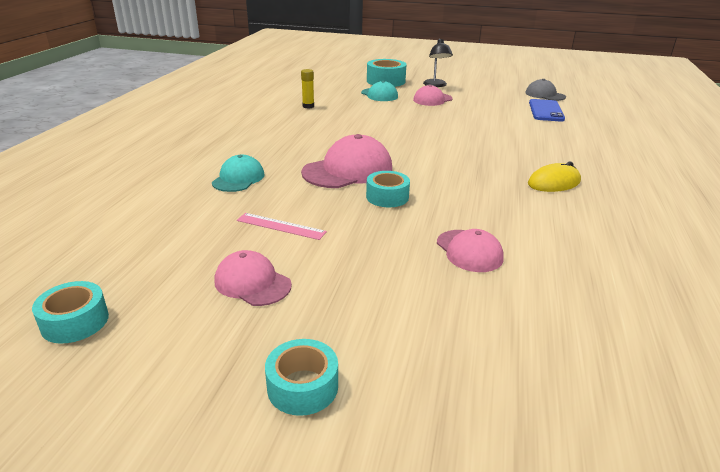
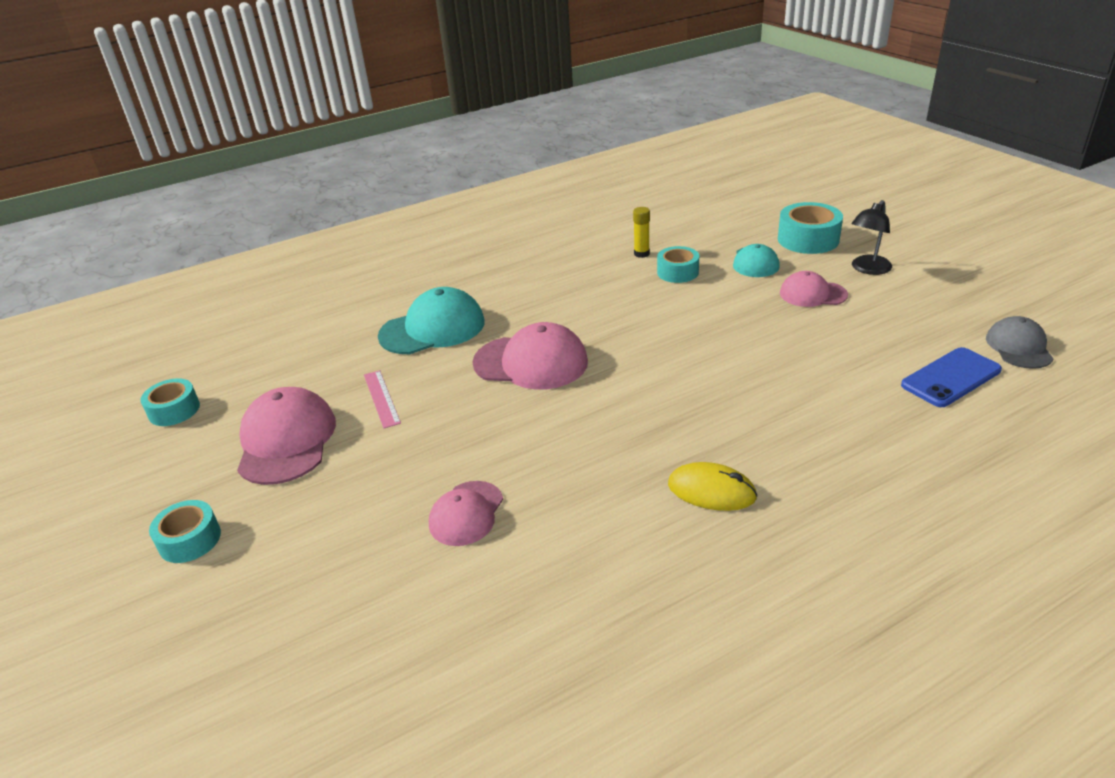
camera: 50 degrees right, 5 degrees up
turquoise cap [212,155,265,192] -> turquoise cap [378,287,484,354], size x1.64
pink cap [214,250,292,306] -> pink cap [237,387,336,485], size x1.64
turquoise tape [366,171,410,207] -> turquoise tape moved to [657,246,699,283]

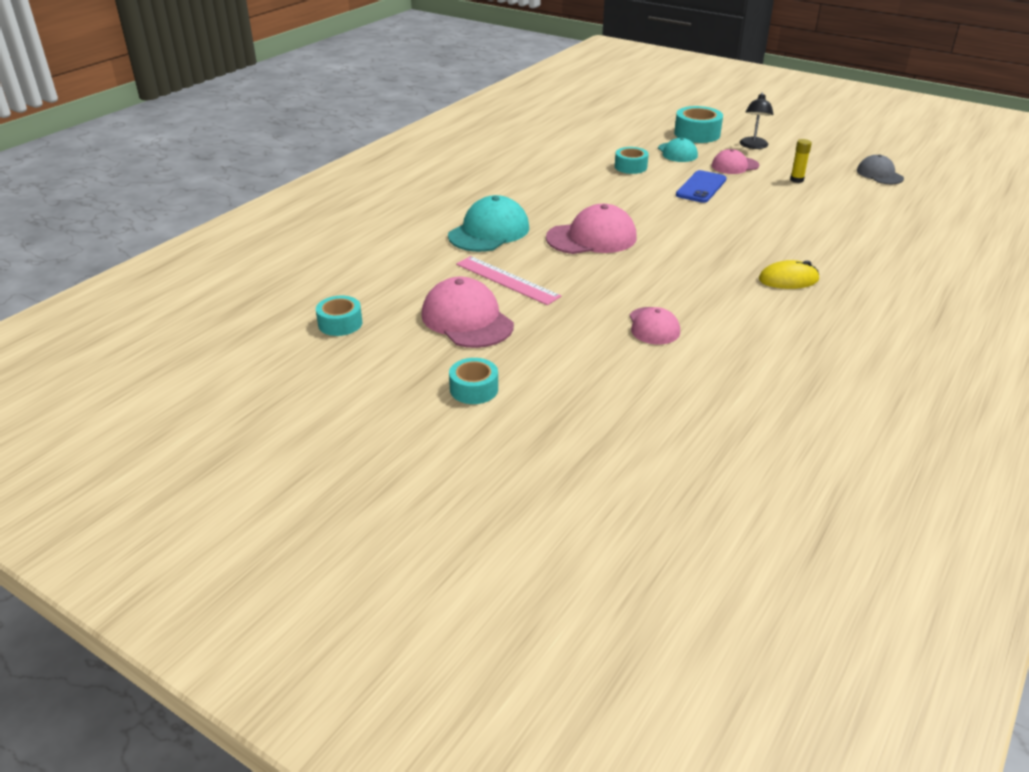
camera: 30 degrees left, 0 degrees up
pink ruler [364,370,401,429] -> pink ruler [456,256,561,305], size x1.52
yellow glue stick [633,207,650,258] -> yellow glue stick moved to [790,139,812,183]
blue phone [901,347,1002,407] -> blue phone moved to [676,170,727,203]

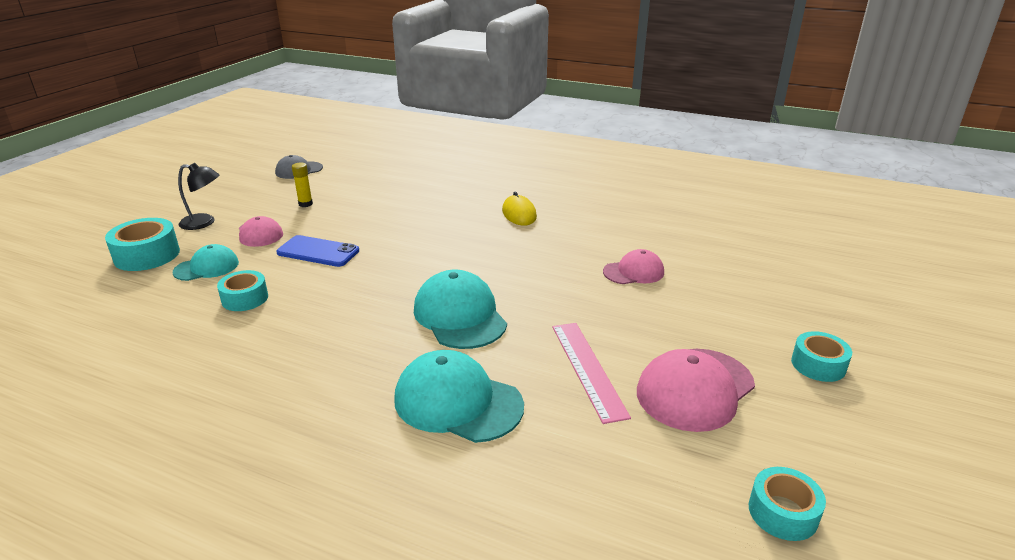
camera: 100 degrees left, 5 degrees down
pink ruler [456,256,561,305] -> pink ruler turned 45 degrees counterclockwise [552,323,631,424]
pink cap [546,204,637,254] -> turquoise cap [414,270,507,349]

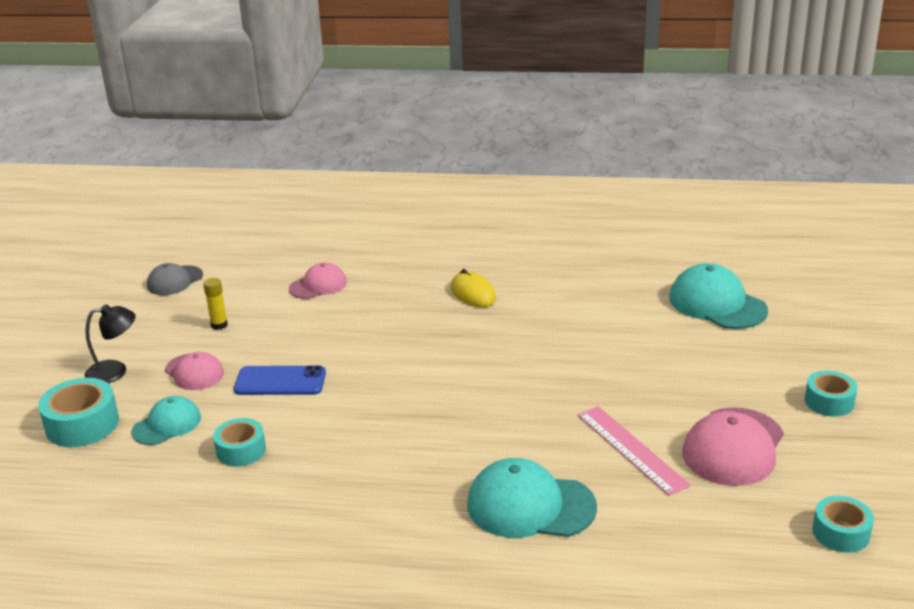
camera: 15 degrees left, 0 degrees up
turquoise cap [414,270,507,349] -> turquoise cap moved to [669,263,768,329]
pink cap [603,249,664,284] -> pink cap moved to [289,262,347,299]

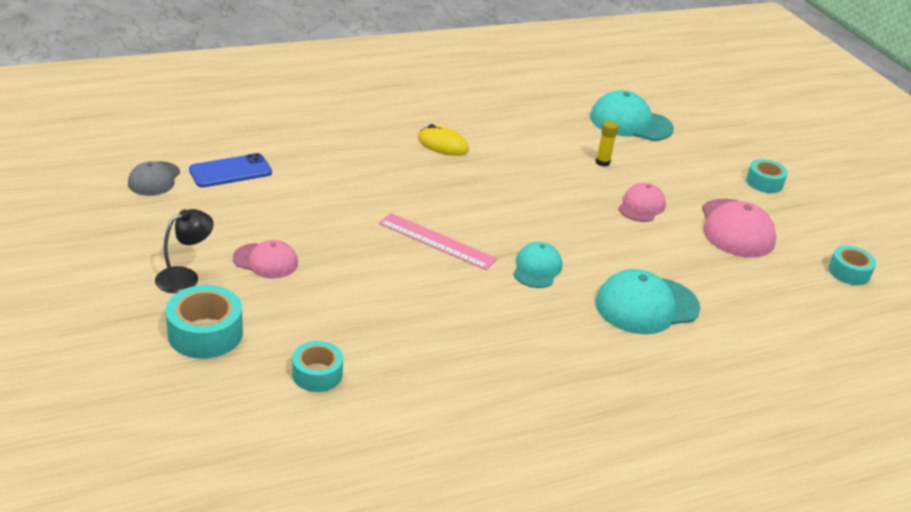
camera: 35 degrees left, 5 degrees up
turquoise cap [131,396,201,445] -> turquoise cap moved to [513,242,562,288]
yellow glue stick [203,278,228,330] -> yellow glue stick moved to [596,121,618,167]
turquoise tape [213,418,266,467] -> turquoise tape moved to [292,341,343,392]
blue phone [234,365,326,395] -> blue phone moved to [189,153,272,187]
pink cap [289,262,347,299] -> pink cap moved to [618,183,666,222]
pink ruler [578,406,691,496] -> pink ruler moved to [379,213,497,270]

